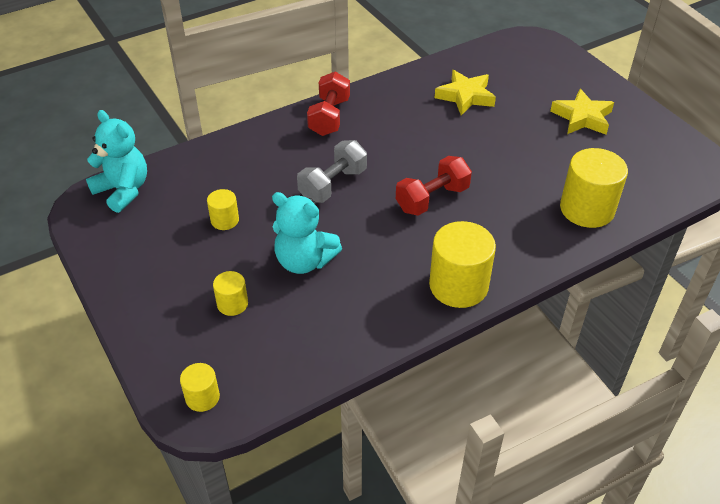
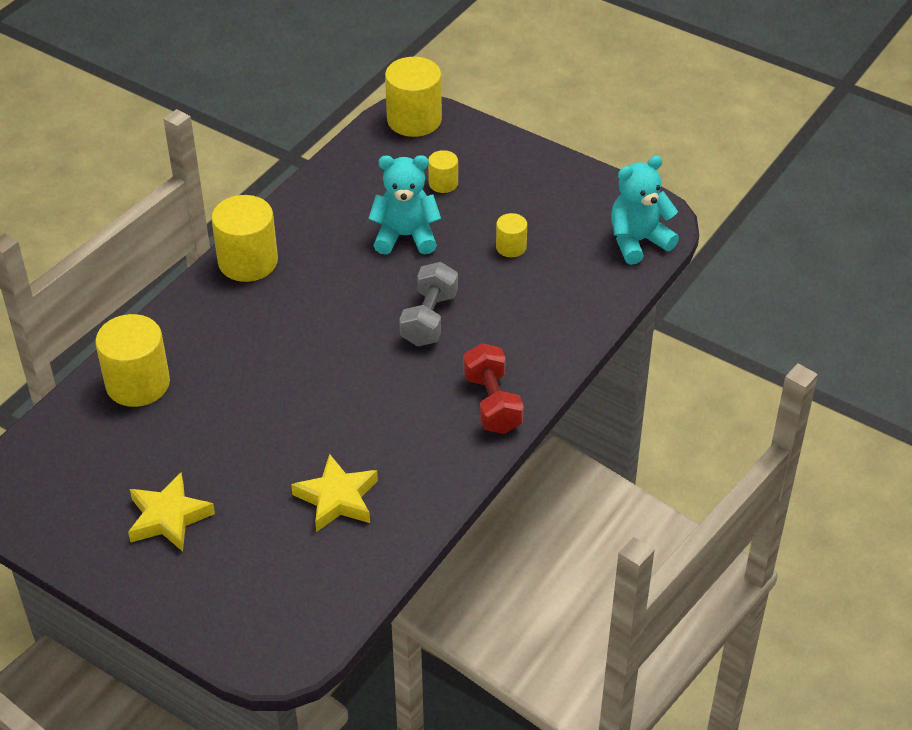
camera: 155 degrees right, 0 degrees up
turquoise teddy bear [86,110,147,213] -> turquoise teddy bear turned 135 degrees clockwise [611,155,679,265]
yellow cylinder [180,363,220,412] -> yellow cylinder [385,57,442,137], size x1.94
red dumbbell [396,156,472,216] -> none

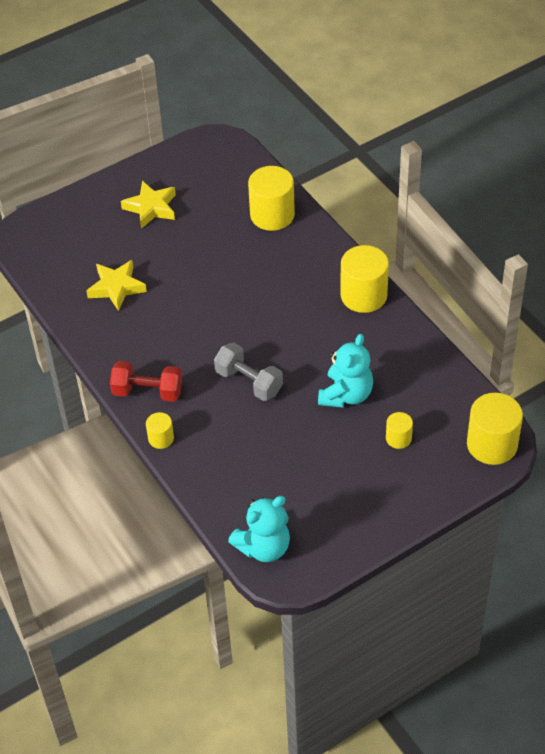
camera: 115 degrees right, 5 degrees up
yellow cylinder [496,213,527,257] -> yellow cylinder moved to [146,412,174,449]
turquoise teddy bear [611,155,679,265] -> turquoise teddy bear turned 60 degrees clockwise [228,496,290,562]

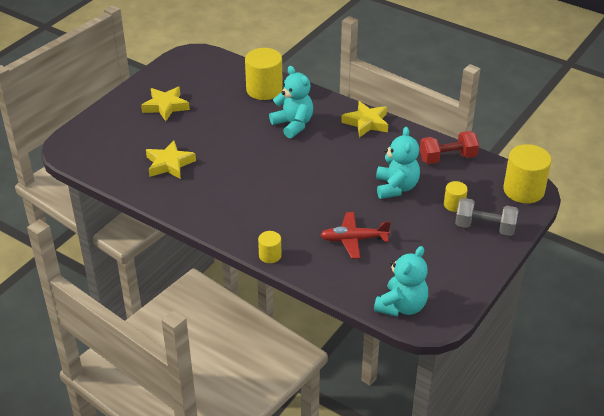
camera: 25 degrees left, 10 degrees down
red dumbbell [110,361,182,402] -> red dumbbell moved to [420,131,479,164]
grey dumbbell [214,343,283,401] -> grey dumbbell moved to [455,198,518,236]
yellow cylinder [340,245,389,313] -> yellow star [341,101,388,138]
none -> turquoise teddy bear [269,66,313,138]
none -> red plane [320,212,391,259]

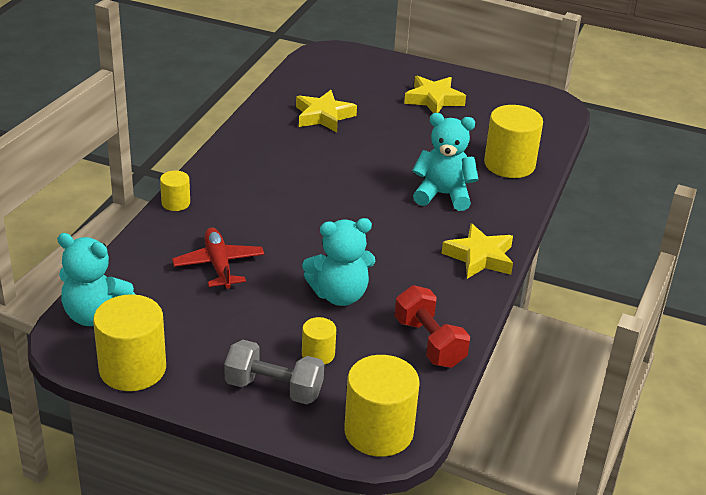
camera: 75 degrees right, 5 degrees down
turquoise teddy bear [269,66,313,138] -> turquoise teddy bear turned 120 degrees counterclockwise [412,113,479,211]
grey dumbbell [455,198,518,236] -> grey dumbbell turned 75 degrees counterclockwise [224,340,324,405]
none -> yellow cylinder [93,294,166,391]

